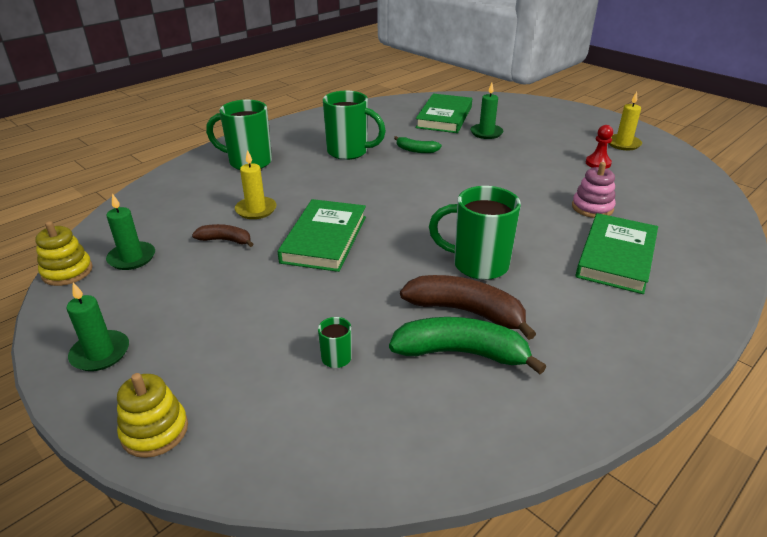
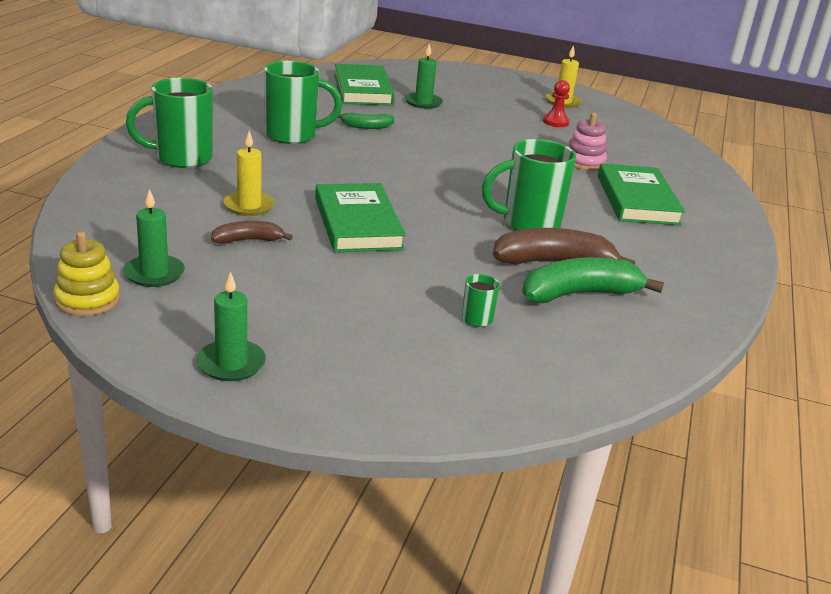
camera: 30 degrees left, 5 degrees down
yellow stacking toy [117,373,188,458] -> none

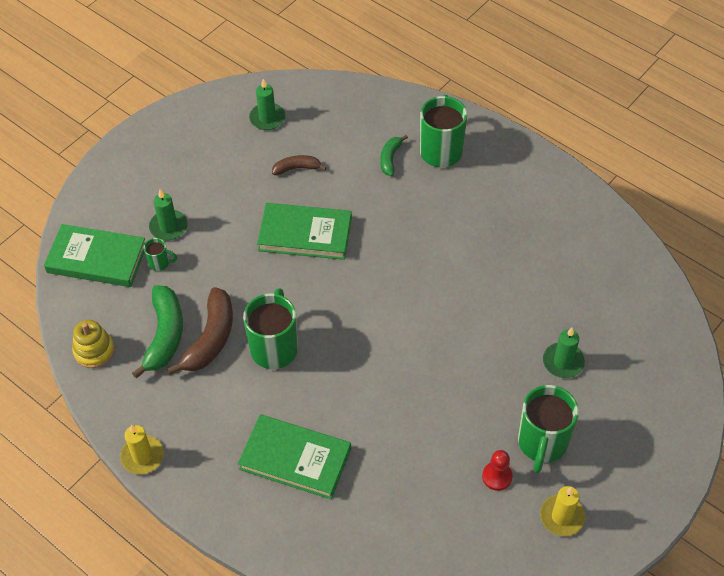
camera: 115 degrees right, 25 degrees up
yellow stacking toy [54,232,120,316] -> yellow stacking toy moved to [72,320,115,368]
green candle [197,271,266,381] -> green candle moved to [149,190,188,240]
brown banana [211,221,293,244] -> brown banana turned 105 degrees counterclockwise [272,155,327,175]
yellow candle [223,131,275,216] -> yellow candle moved to [120,425,164,475]
green mug [264,61,342,144] -> green mug moved to [518,385,579,473]
green book [334,64,395,106] -> green book moved to [44,224,145,287]
green banana [337,112,395,129] -> green banana moved to [380,135,408,176]
pink stacking toy [567,113,607,171] -> none

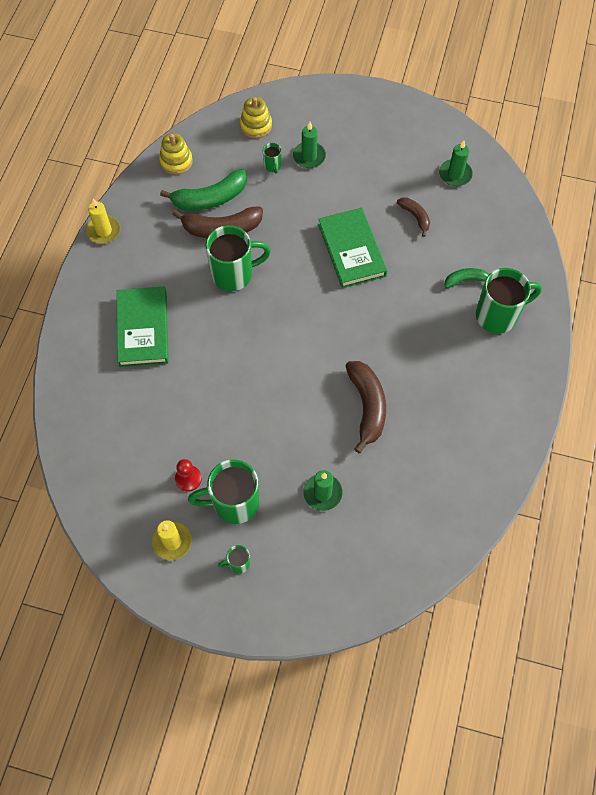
camera: 65 degrees right, 10 degrees up
green book [44,224,145,287] -> yellow stacking toy [240,97,272,138]
none -> green mug [218,545,250,573]
none -> brown banana [346,361,386,453]

